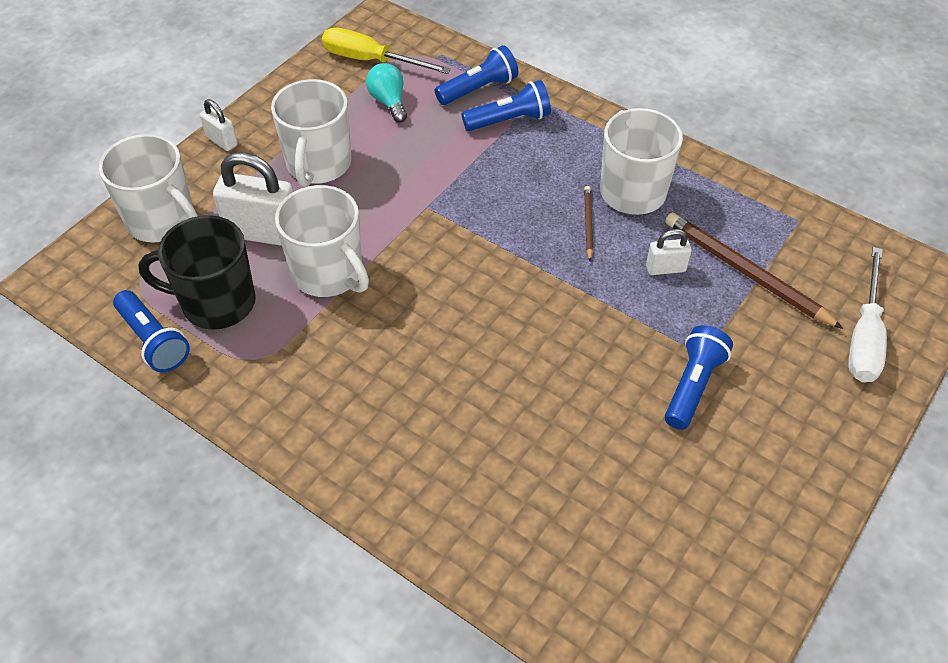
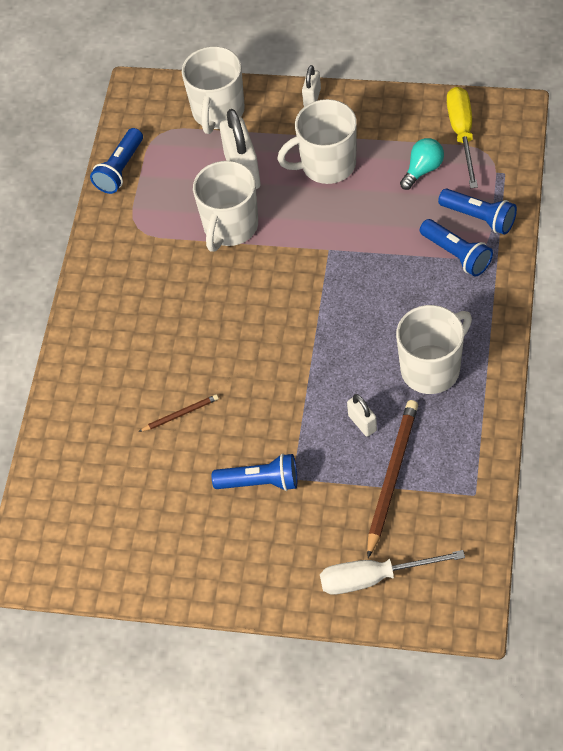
camera: 70 degrees right, 5 degrees up
black mug [138,215,256,330] -> none
brown pencil [584,186,593,261] -> brown pencil moved to [139,394,219,432]

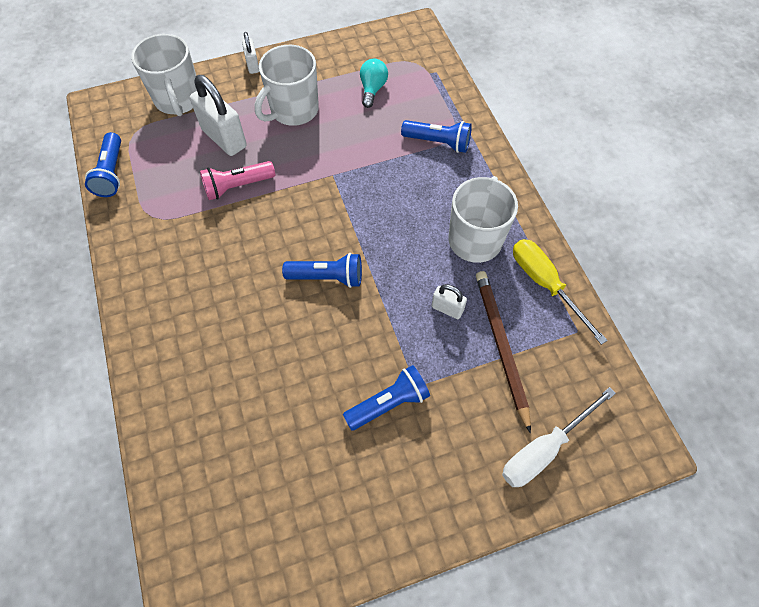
camera: 35 degrees left, 5 degrees up
brown pencil [139,394,219,432] -> none
white mug [193,161,258,252] -> pink flashlight [200,161,275,200]
blue flashlight [438,189,517,235] -> blue flashlight moved to [282,253,362,288]
yellow screwdriver [447,87,478,188] -> yellow screwdriver moved to [513,239,608,345]

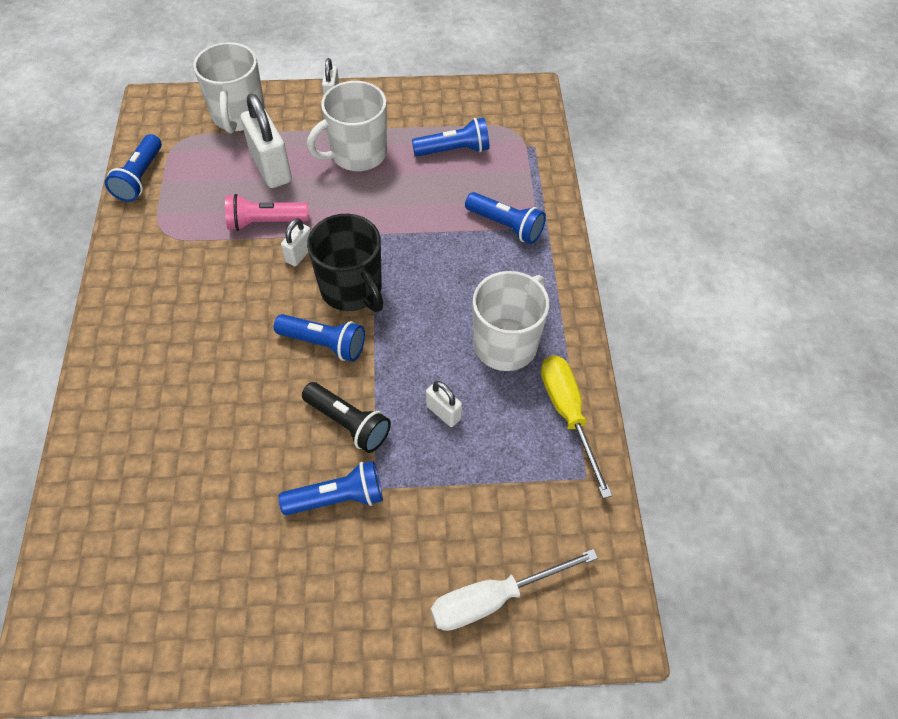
camera: 15 degrees right, 5 degrees down
turquoise light bulb [360,59,388,108] -> blue flashlight [412,118,490,156]
brown pencil [476,271,531,433] -> none
none -> white padlock [281,218,311,266]
none -> black flashlight [302,382,391,453]
none -> black mug [307,214,383,312]

